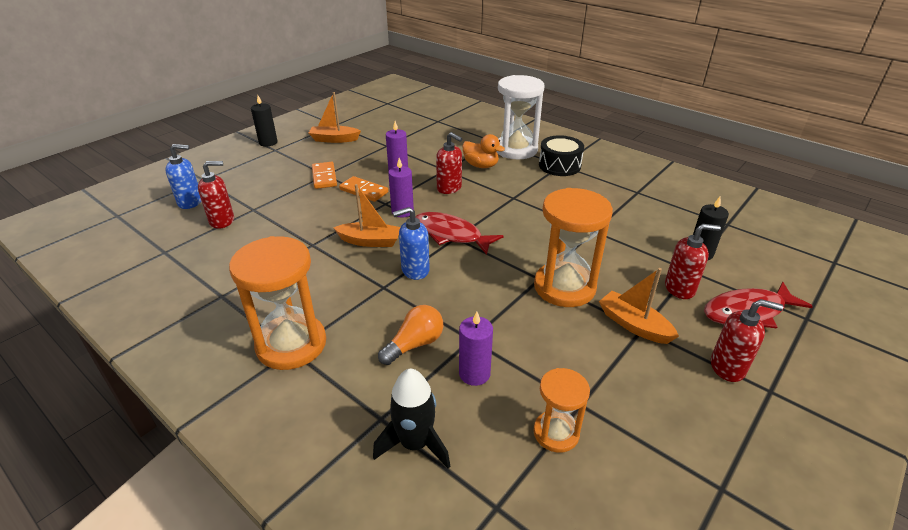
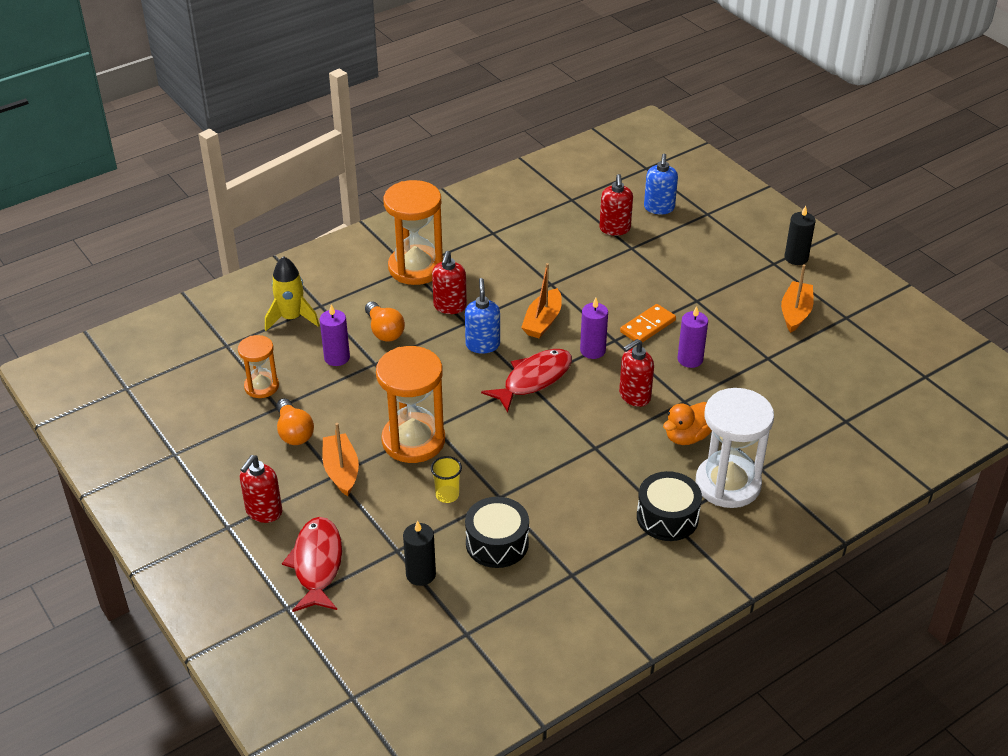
camera: 105 degrees right, 5 degrees up
orange domino [312,162,337,189] -> none
black rocket [373,369,450,469] -> yellow rocket [265,256,319,331]
orange boat [599,268,679,344] -> orange boat turned 75 degrees counterclockwise [322,423,359,496]
red soap dispenser [665,224,721,299] -> red soap dispenser moved to [432,251,467,314]
none -> orange light bulb [276,398,314,445]
none -> yellow cup [431,456,462,503]
none -> black drum [465,497,529,568]

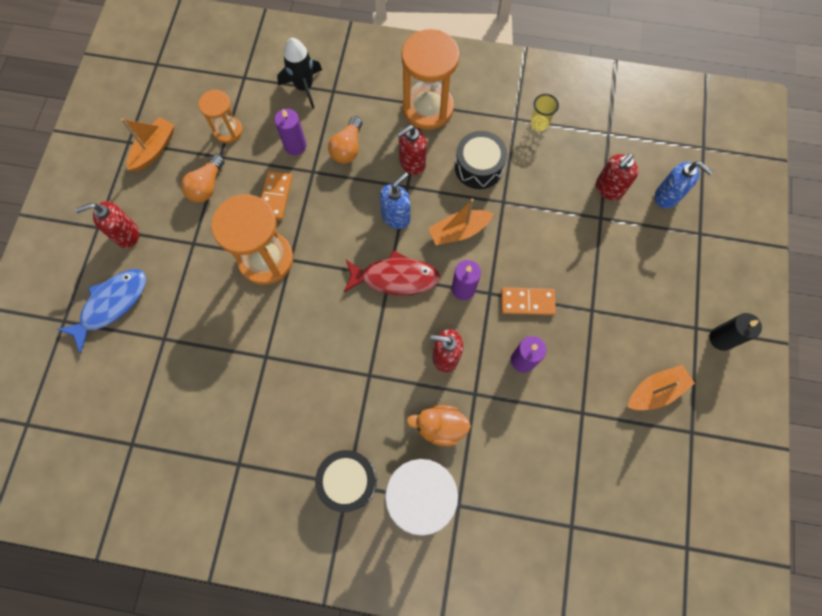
camera: 45 degrees right, 30 degrees up
yellow rocket [265,256,319,331] -> black rocket [277,38,322,109]
red fish [282,517,342,612] -> blue fish [58,269,146,353]
orange boat [322,423,359,496] -> orange boat moved to [121,117,175,172]
black candle [403,520,436,586] -> none
yellow cup [431,456,462,503] -> yellow cup moved to [531,94,559,131]
black drum [465,497,529,568] -> black drum moved to [455,131,507,189]
blue soap dispenser [644,154,678,214] -> blue soap dispenser turned 105 degrees counterclockwise [655,162,713,208]
none -> orange domino [261,171,292,221]

